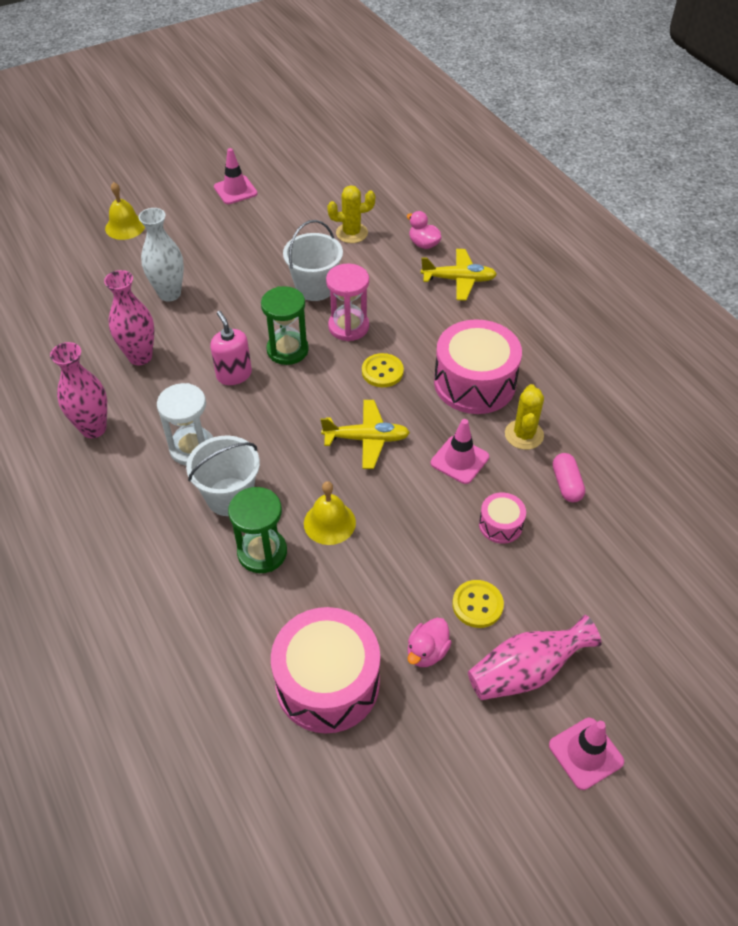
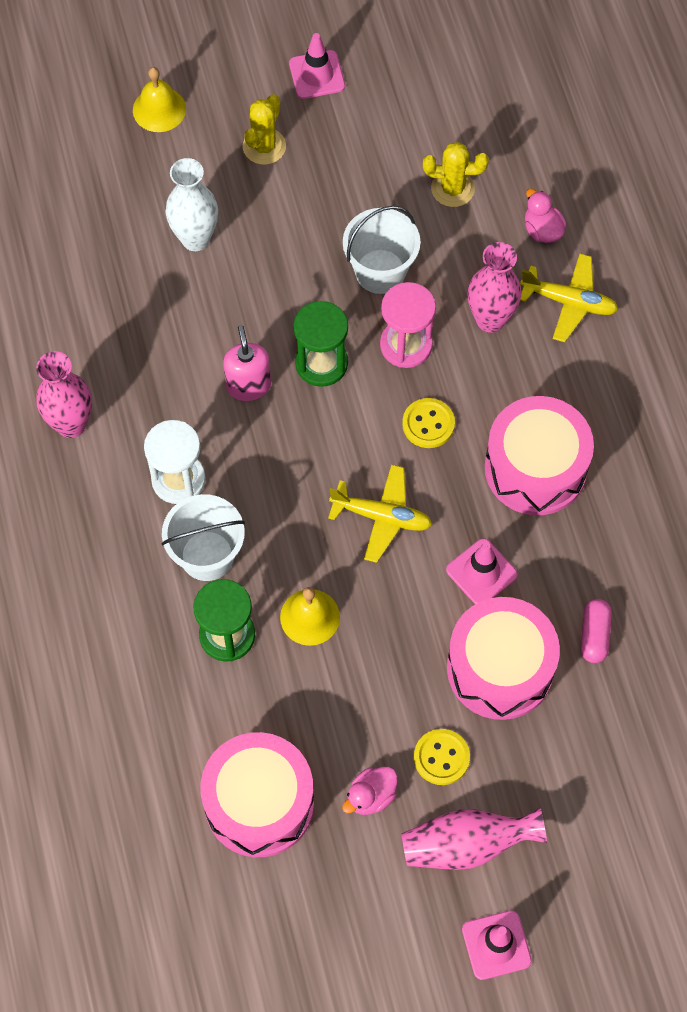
camera: 15 degrees right, 15 degrees up
pink vase [104,270,155,365] -> pink vase moved to [468,242,521,333]
pink drum [479,492,526,544] -> pink drum [447,597,560,720], size x2.11
yellow cactus [505,384,544,450] -> yellow cactus moved to [243,94,286,165]

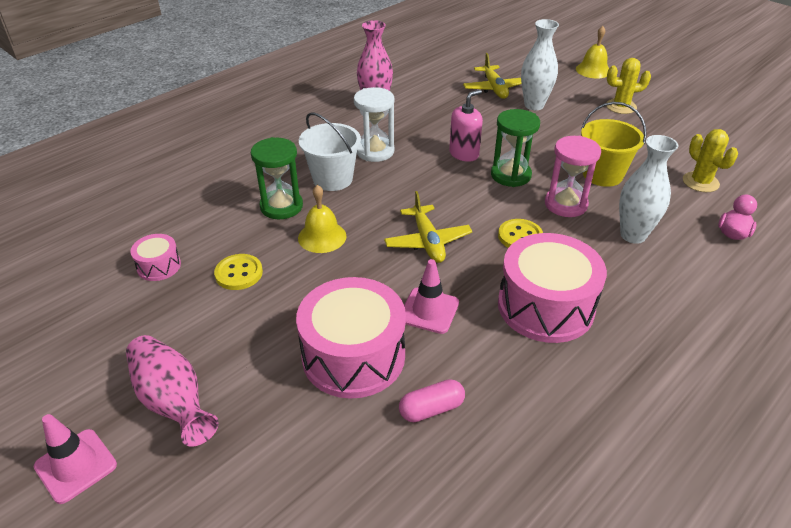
camera: 60 degrees right, 25 degrees down
pink drum [200,732,314,857] -> pink drum [130,234,181,281], size x0.47
pink traffic cone [289,33,345,99] -> none
pink duck [342,767,398,815] -> none
white bucket [343,206,420,294] -> yellow bucket [581,102,647,187]
yellow button [414,729,470,785] -> yellow button moved to [214,254,263,290]
pink vase [468,242,521,333] -> white vase [619,135,679,244]
yellow plane [520,254,618,342] -> yellow plane moved to [463,53,522,99]

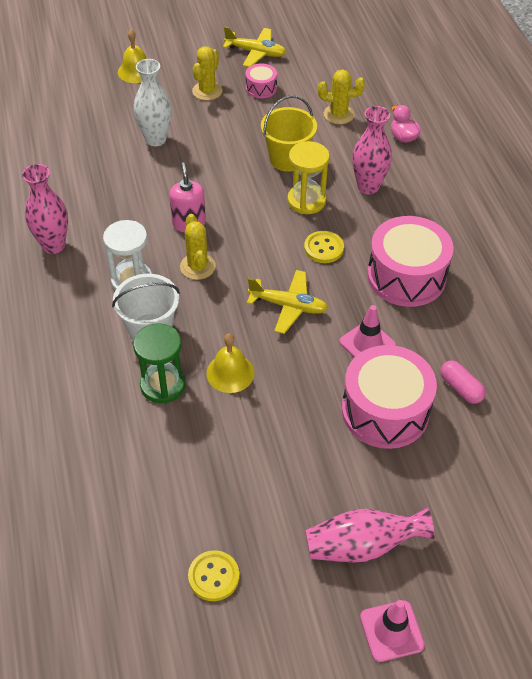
camera: 60 degrees left, 10 degrees up
pink drum [130,234,181,281] -> pink drum moved to [246,64,277,98]
yellow button [214,254,263,290] -> yellow button moved to [188,550,239,601]
pink capsule [399,379,465,422] -> pink capsule turned 45 degrees counterclockwise [441,360,486,404]
yellow plane [463,53,522,99] -> yellow plane moved to [223,26,286,67]
green hourglass [491,109,540,187] -> none
pink hourglass [545,136,601,217] -> yellow hourglass [287,141,330,214]
white vase [619,135,679,244] -> pink vase [352,106,392,194]
none -> yellow cactus [180,214,216,280]

